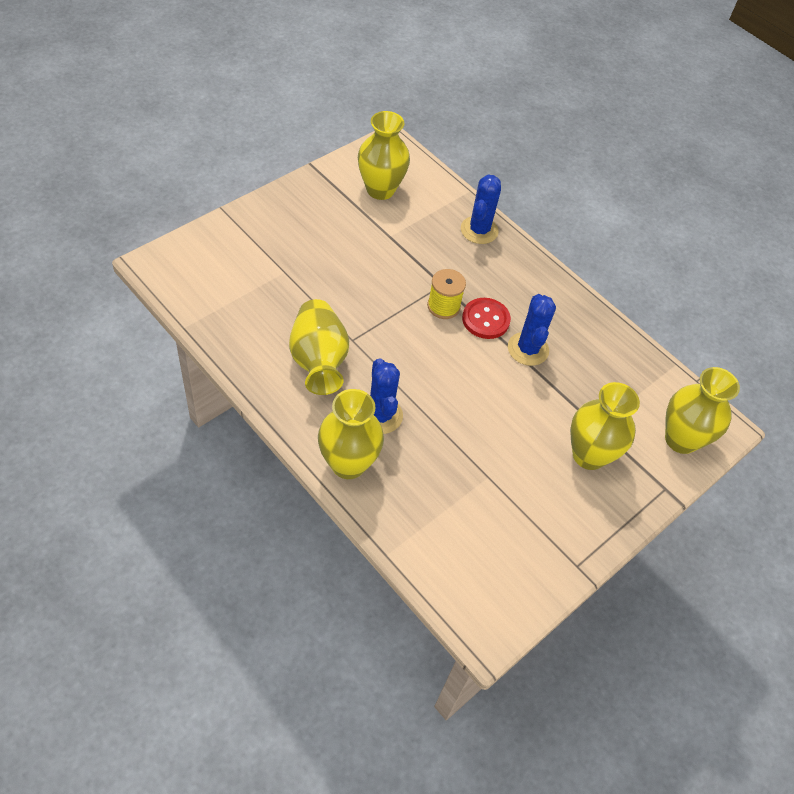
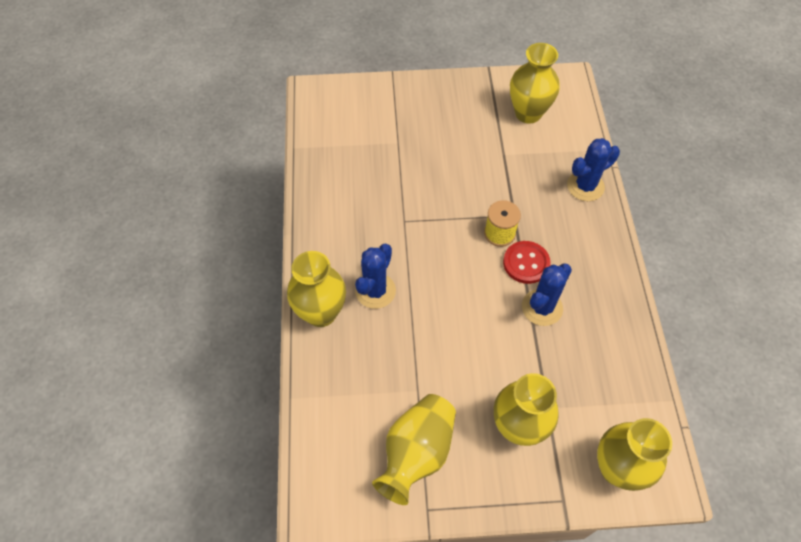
camera: 45 degrees right, 5 degrees up
yellow vase [289,299,349,395] -> yellow vase moved to [372,394,456,505]

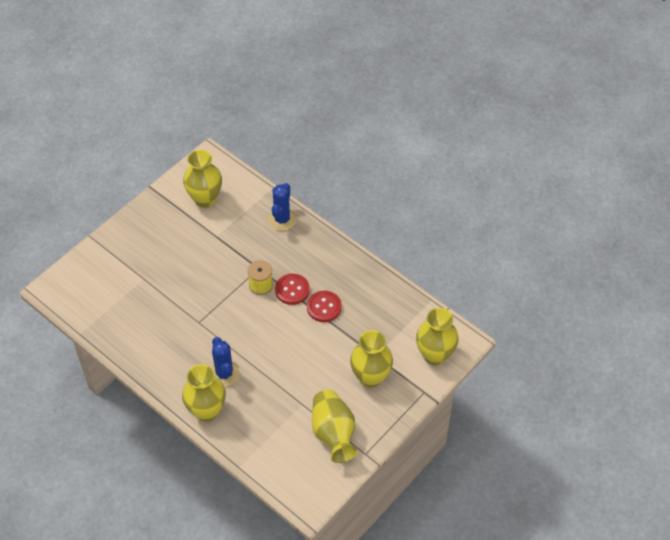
camera: 45 degrees left, 5 degrees down
blue cactus [522,264,572,326] -> red button [307,291,342,322]

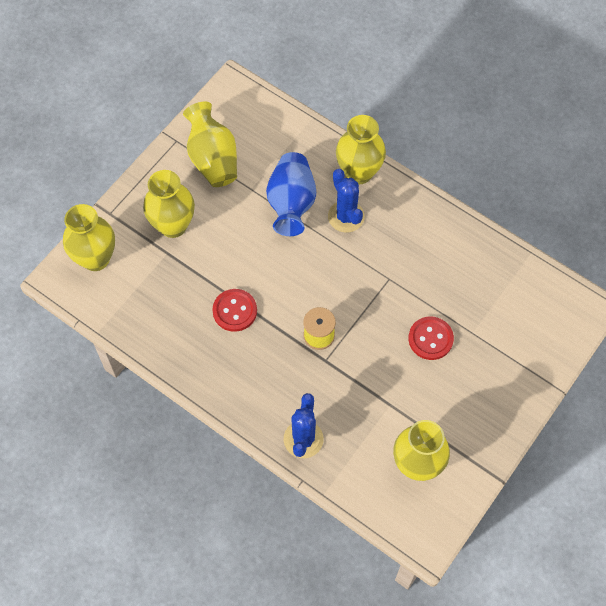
camera: 175 degrees right, 10 degrees up
red button [275,274,310,305] -> red button moved to [408,316,454,360]
none -> blue vase [266,152,316,236]

